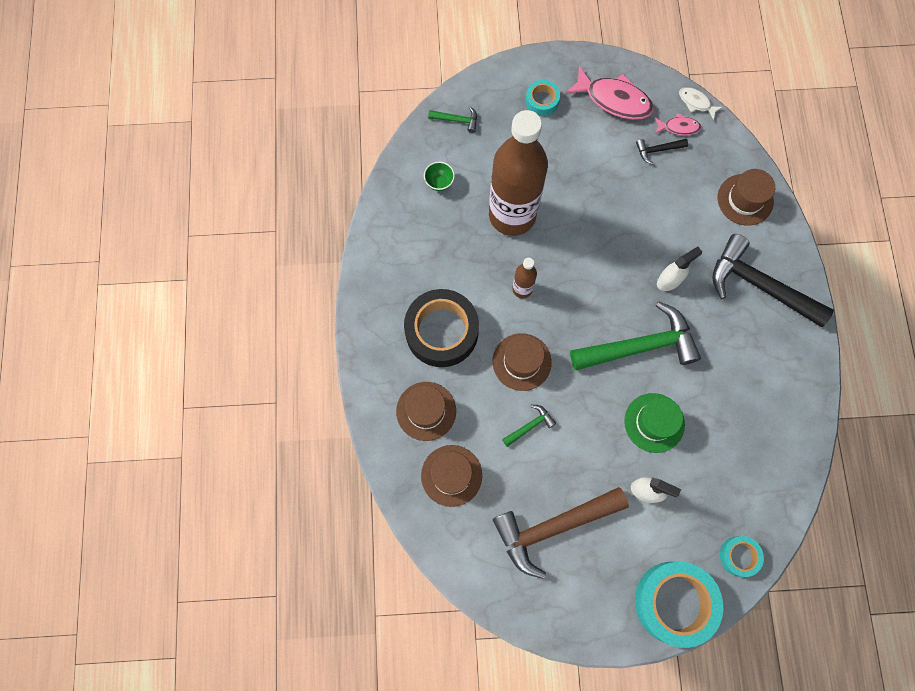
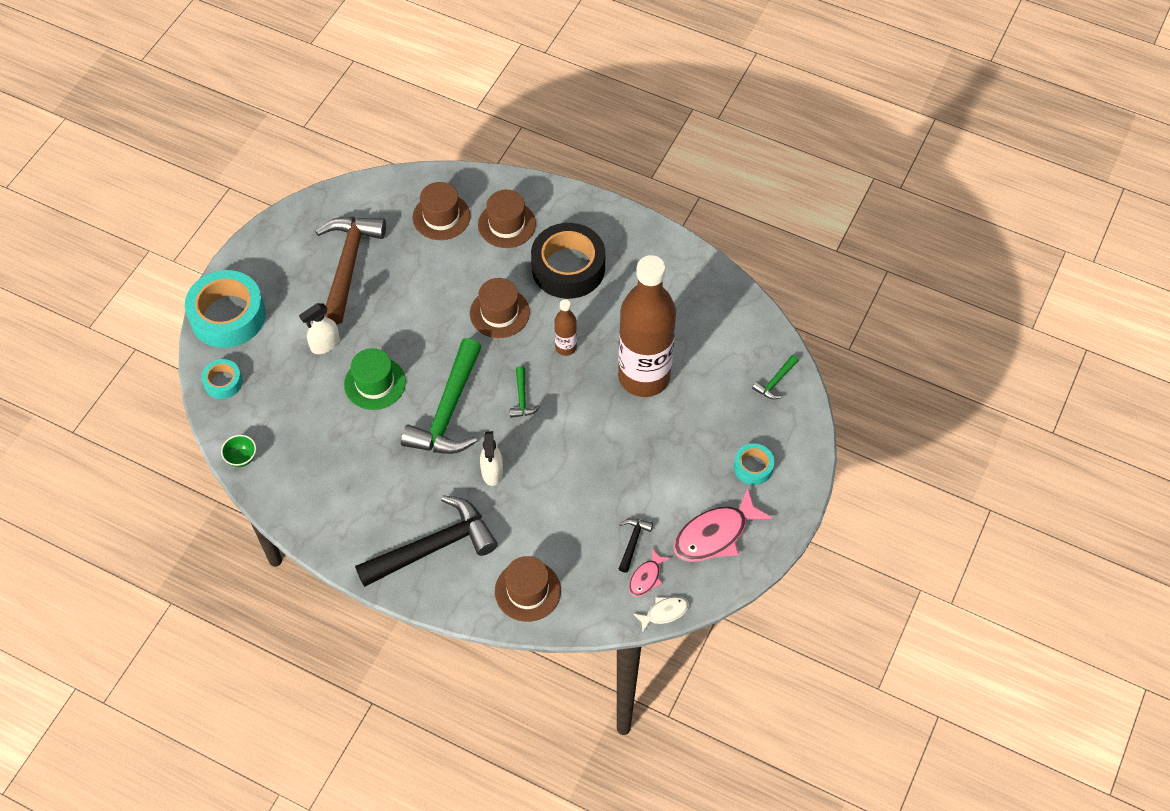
camera: 120 degrees right, 15 degrees down
green bowl [424,162,455,191] -> green bowl moved to [221,435,256,467]
green hammer [502,405,556,447] -> green hammer moved to [510,366,540,418]

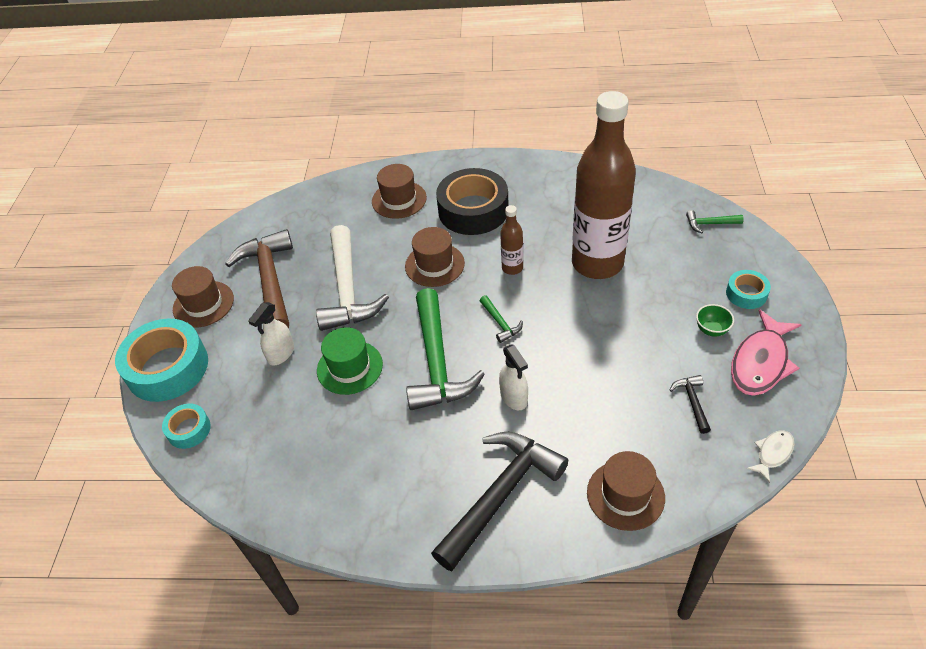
camera: 20 degrees left, 10 degrees down
green bowl [221,435,256,467] -> green bowl moved to [696,304,734,336]
brown hat [412,182,471,240] -> brown hat moved to [172,266,234,328]
pink fish [629,548,671,597] -> none
green hammer [752,355,798,399] -> green hammer turned 75 degrees clockwise [686,210,744,233]
none -> white hammer [316,225,389,331]

